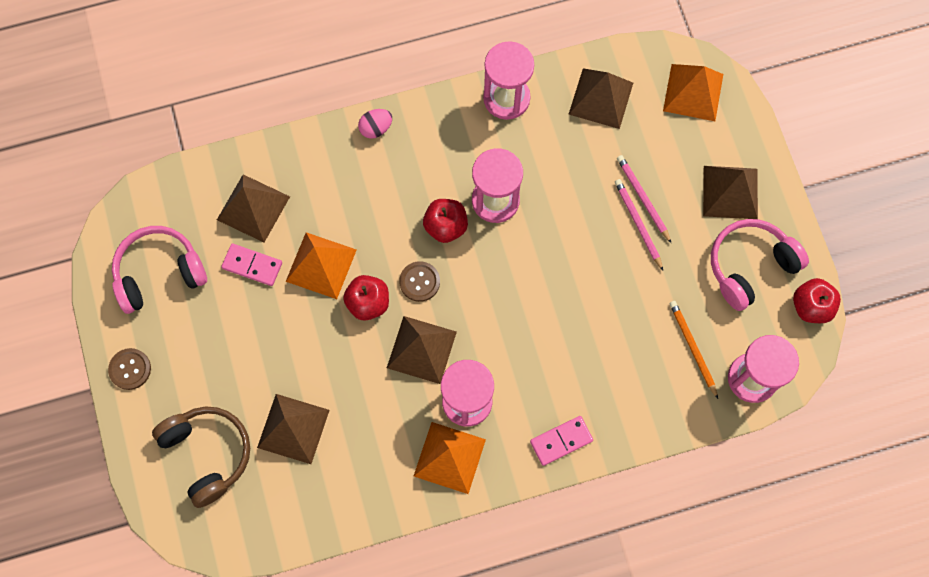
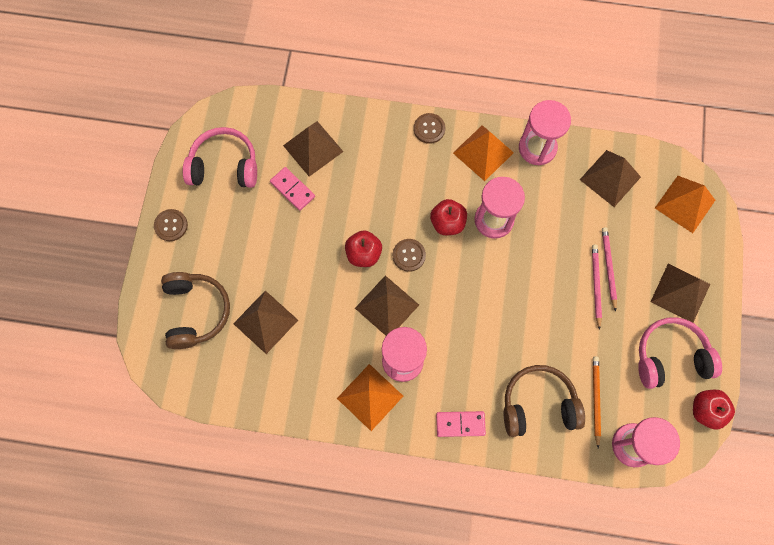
camera: 25 degrees right, 0 degrees up
orange pyramid [286,232,357,299] -> orange pyramid moved to [453,125,514,181]
pink egg [358,109,392,138] -> brown button [414,113,445,144]
none -> brown headphones [504,365,585,437]

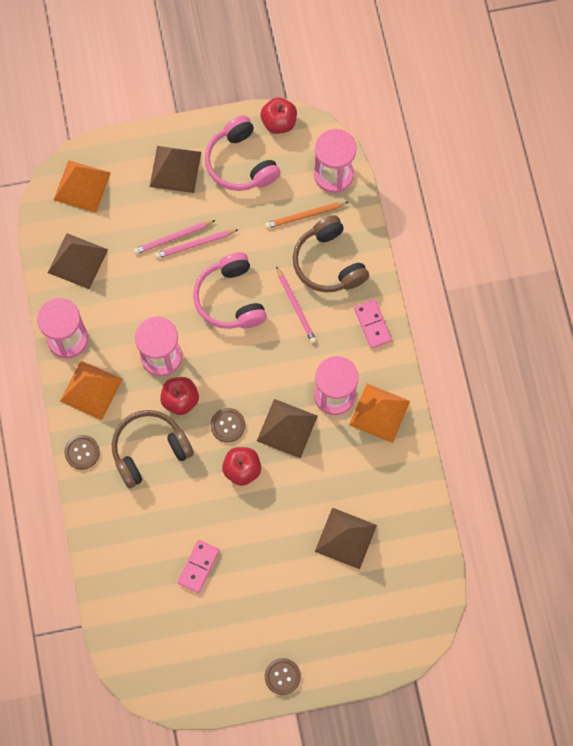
camera: 110 degrees left, 0 degrees up
brown headphones [161,272,230,349] -> brown headphones moved to [112,410,194,488]
pink headphones [183,127,257,188] -> pink headphones moved to [193,252,267,329]
brown pyramid [283,121,344,177] -> none
none -> pink pencil [276,266,316,343]

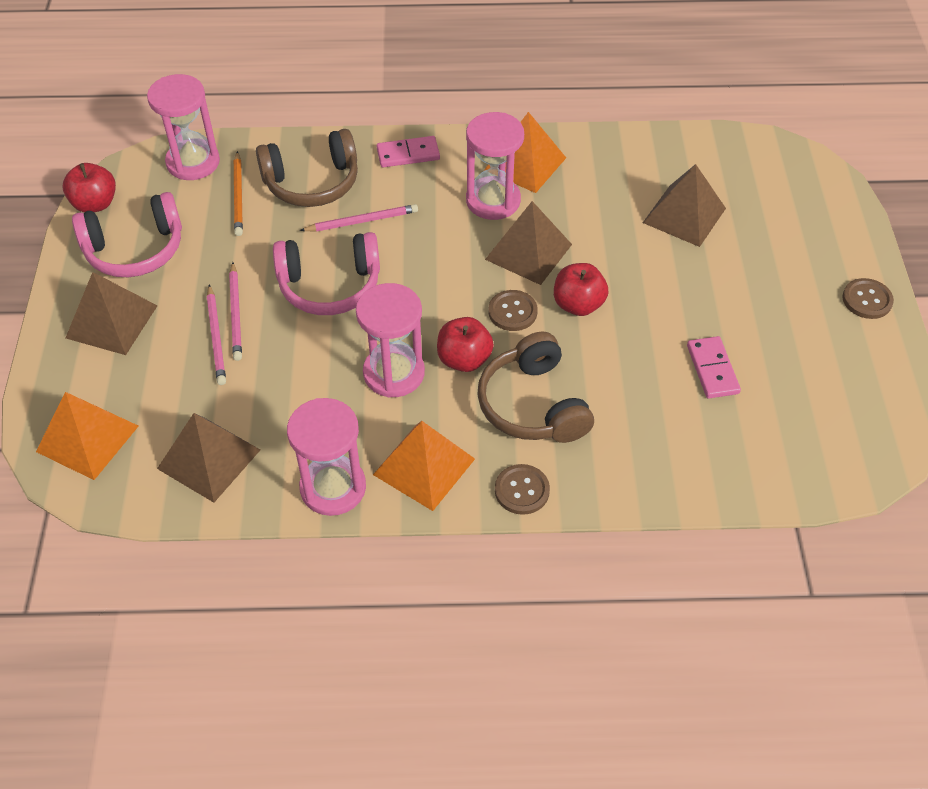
camera: 80 degrees left, 20 degrees down
pink domino [178,540,219,593] -> pink domino turned 45 degrees clockwise [687,336,741,398]

